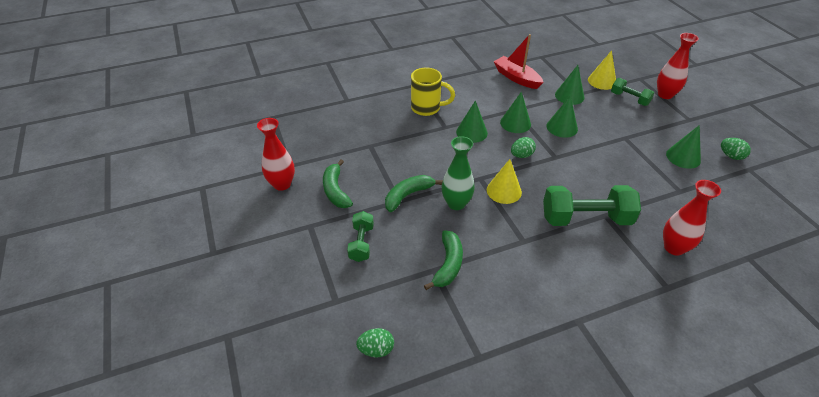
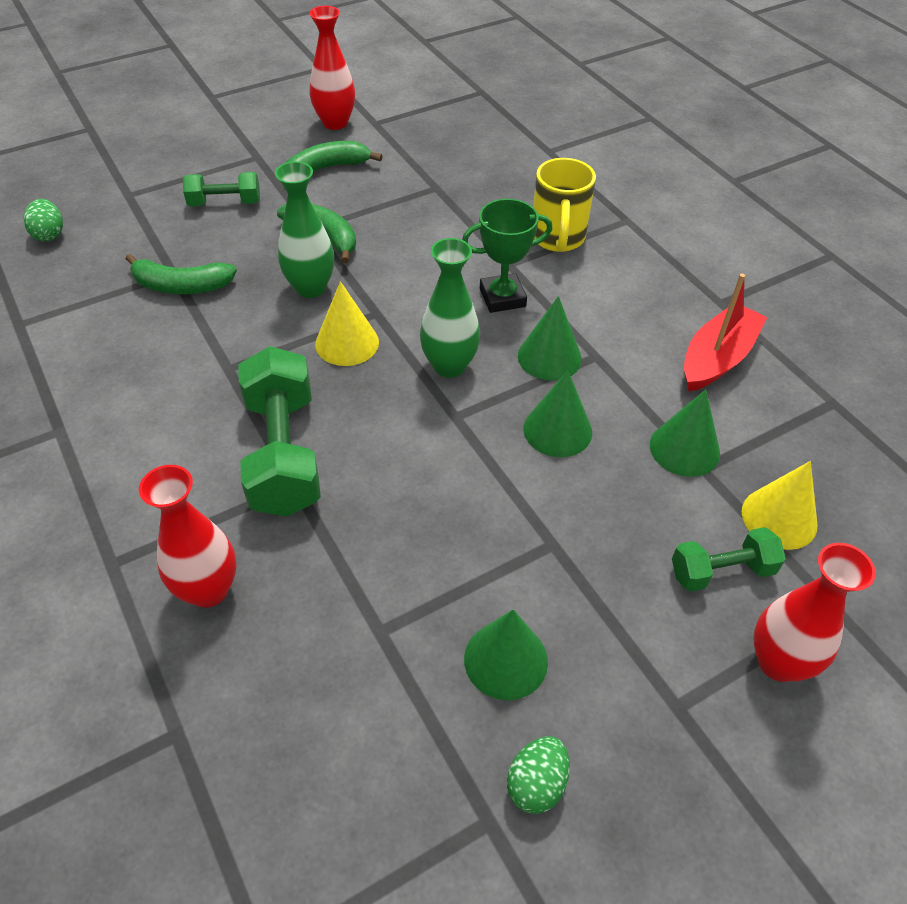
camera: 80 degrees right, 5 degrees up
green cone [456,100,488,143] -> green trophy [462,199,552,313]
green egg [511,137,536,158] -> green vase [420,238,480,378]
green dumbbell [611,78,654,106] -> green dumbbell turned 45 degrees clockwise [672,527,786,592]

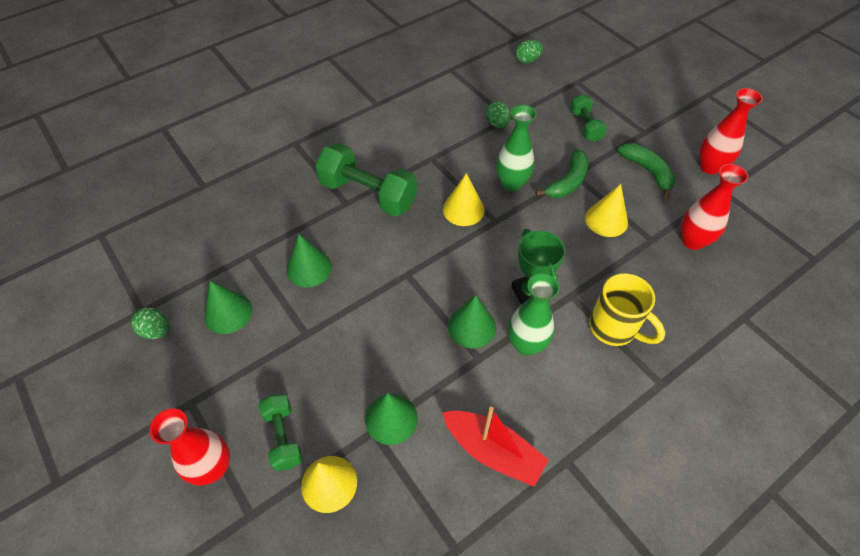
camera: 85 degrees right, 5 degrees up
green banana [126,254,237,294] -> green egg [486,101,511,128]
red vase [139,465,237,608] -> red vase moved to [681,164,748,250]
green dumbbell [238,346,321,517] -> green dumbbell turned 45 degrees clockwise [315,143,417,217]
green vase [420,238,480,378] -> green vase moved to [508,273,560,356]
green cone [524,370,592,457] -> green cone moved to [287,234,332,287]
yellow mug [533,158,596,252] -> yellow mug turned 135 degrees counterclockwise [589,273,665,346]
none -> yellow cone [585,184,628,237]

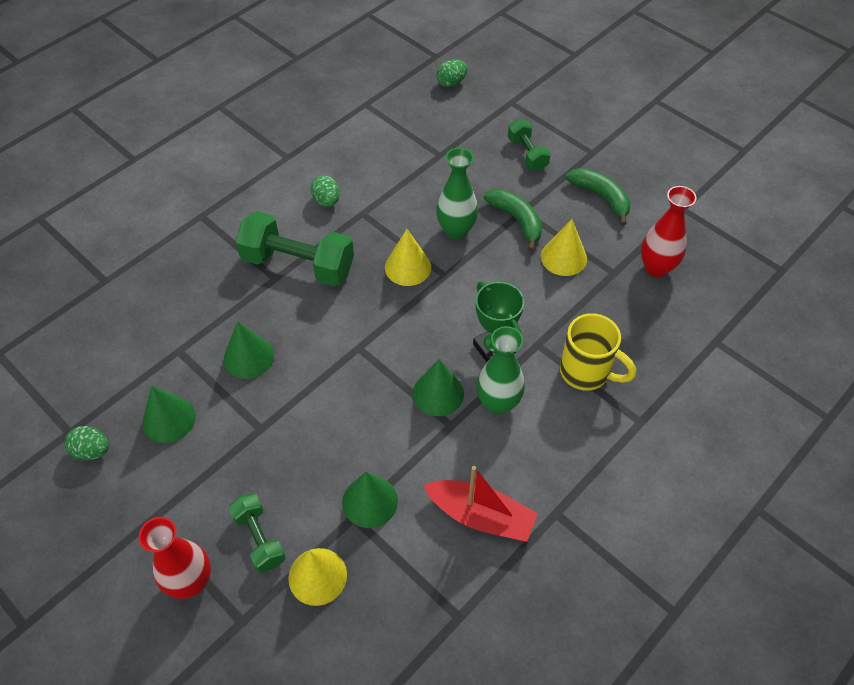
camera: 10 degrees left, 0 degrees up
green egg [486,101,511,128] -> green egg moved to [310,175,339,207]
green banana [535,149,589,198] -> green banana turned 60 degrees counterclockwise [483,189,542,251]
red vase [699,88,763,174] -> none

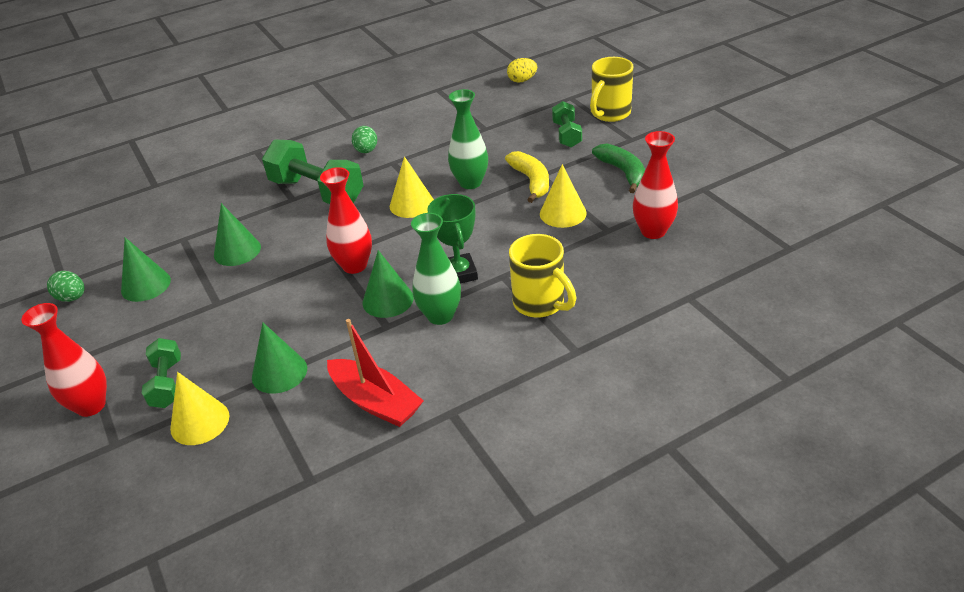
camera: 20 degrees right, 15 degrees down
green egg [436,60,467,87] -> yellow egg [507,58,537,82]
green banana [483,189,542,251] -> yellow banana [505,151,549,203]
none -> red vase [320,167,372,274]
none -> yellow mug [590,57,634,122]

